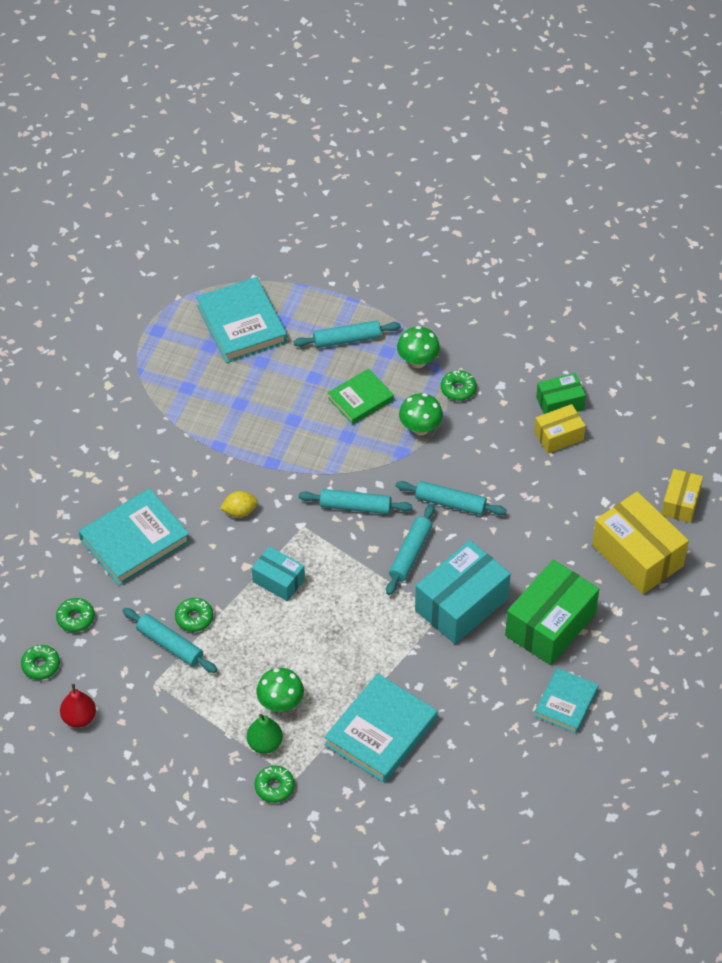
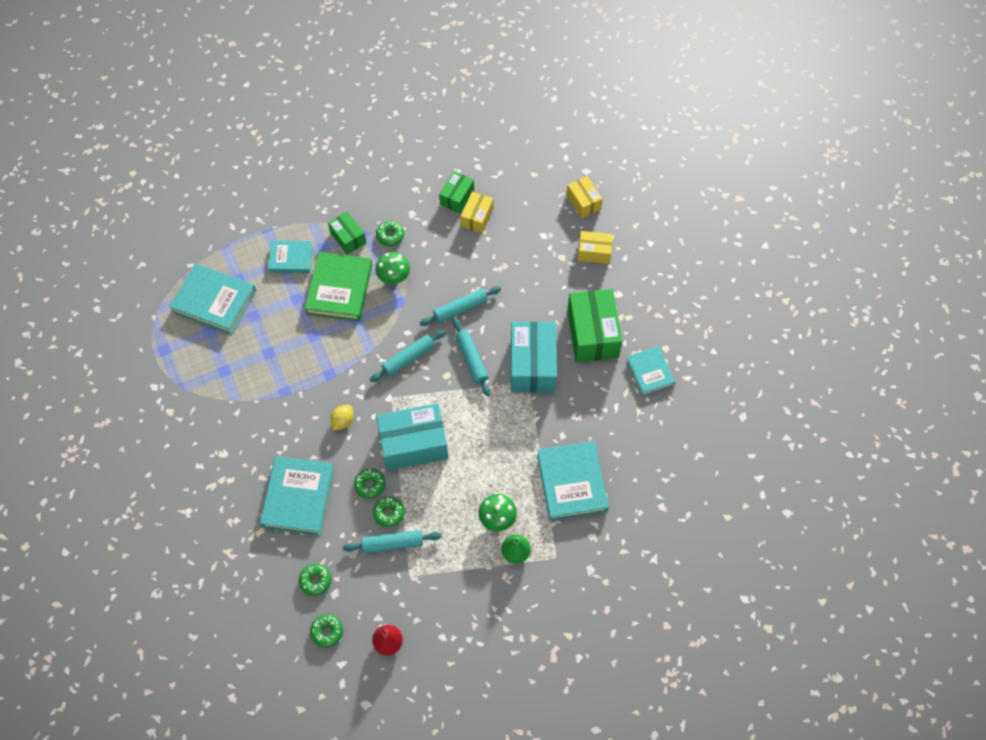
camera: 45 degrees left, 10 degrees up
turquoise box [252,546,305,601] -> turquoise box [376,403,448,471], size x1.80
green donut [255,766,295,803] -> green donut moved to [354,468,385,499]
turquoise rolling pin [293,320,401,348] -> turquoise book [268,240,313,273]
green book [328,368,394,425] -> green book [305,252,372,321], size x1.60
green mushroom [397,326,440,368] -> green box [328,211,366,254]
yellow box [592,492,689,595] -> yellow box [578,231,613,264], size x0.56

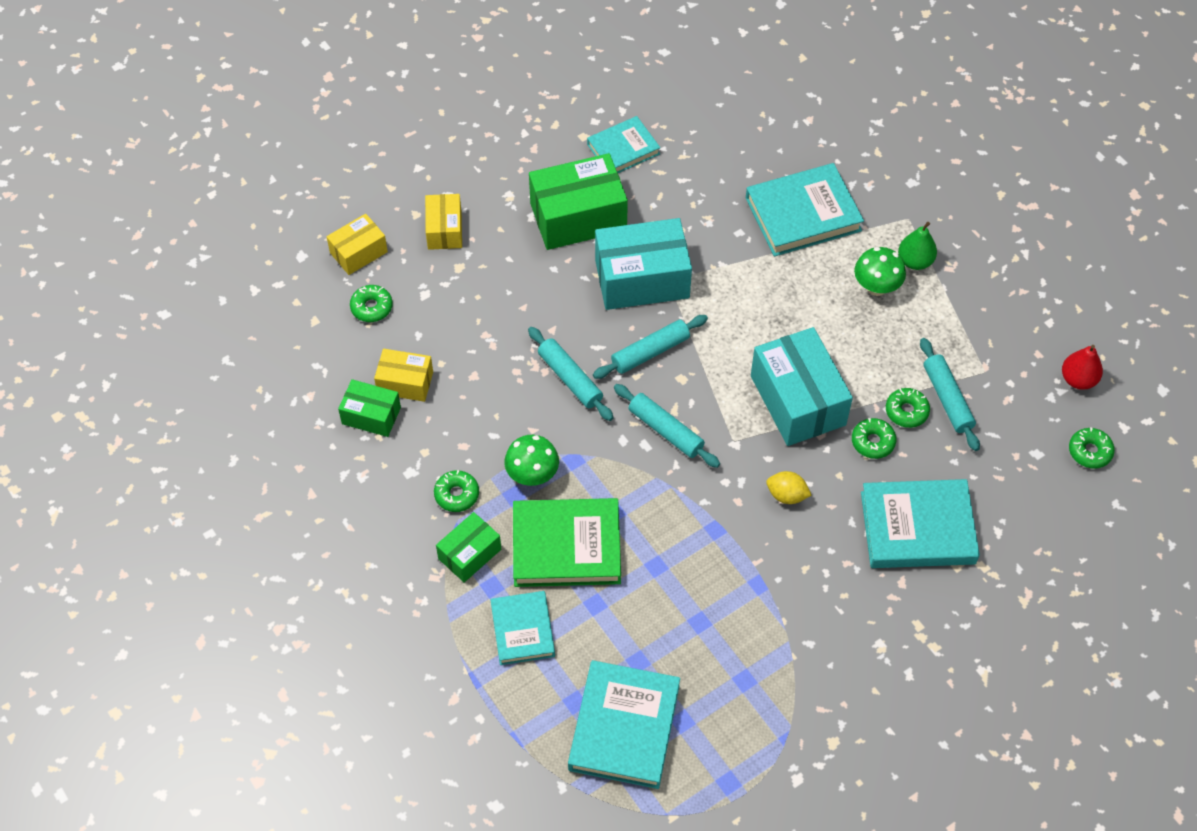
camera: 100 degrees left, 5 degrees down
green donut [299,564,331,596] -> green donut moved to [350,285,393,322]

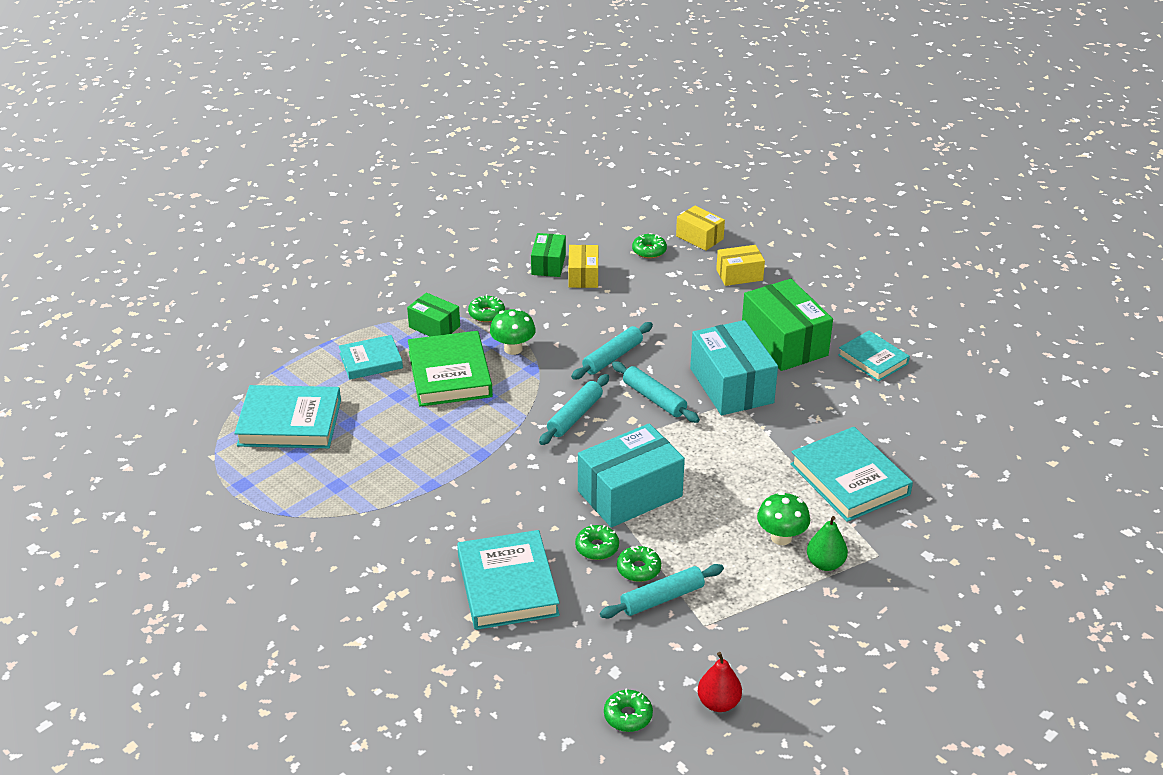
camera: 80 degrees right, 20 degrees down
yellow lemon [766,471,812,504] -> none

